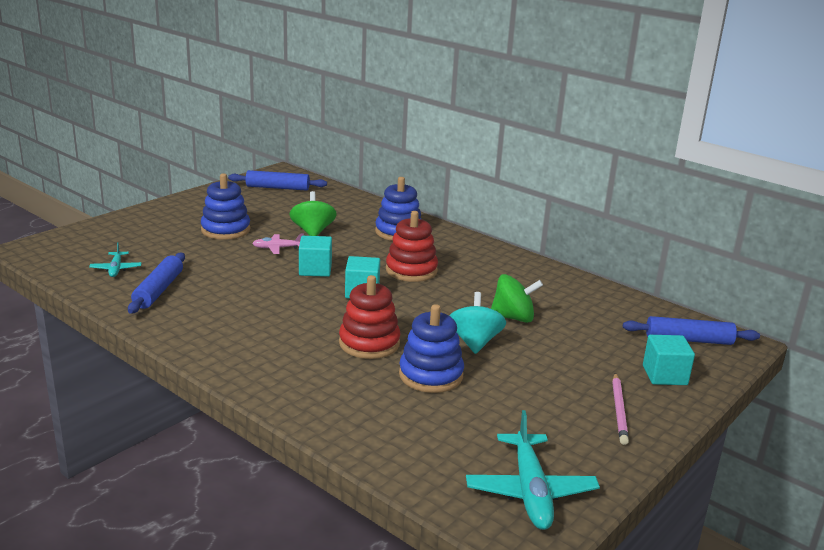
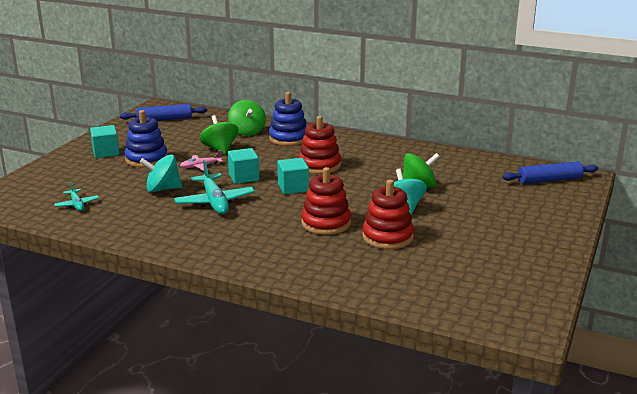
camera: 15 degrees left, 0 degrees up
blue rolling pin [128,253,185,314] -> none
blue stacking toy [399,304,464,393] -> red stacking toy [362,180,414,249]
turquoise plane [466,410,600,530] -> turquoise plane moved to [174,160,255,214]
pink pencil [612,373,629,445] -> none
turquoise cube [643,335,695,385] -> turquoise cube moved to [90,125,120,158]
none -> turquoise spinning top [140,154,182,192]
none -> green spinning top [228,100,266,136]

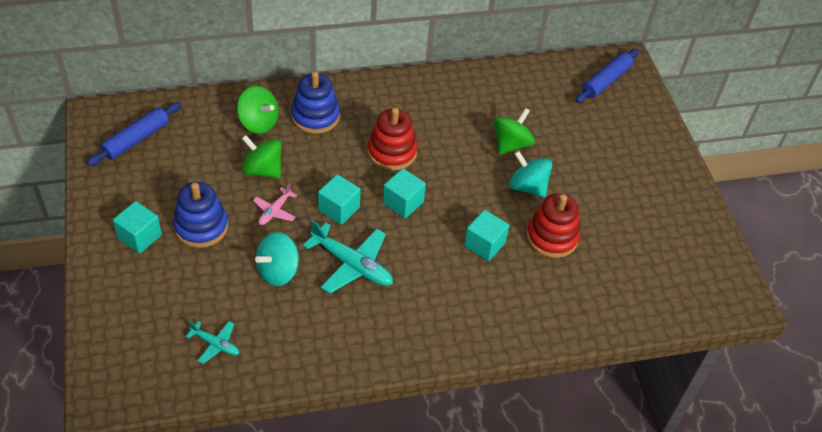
camera: 40 degrees left, 25 degrees up
red stacking toy [301,167,351,235] -> turquoise cube [464,210,509,261]

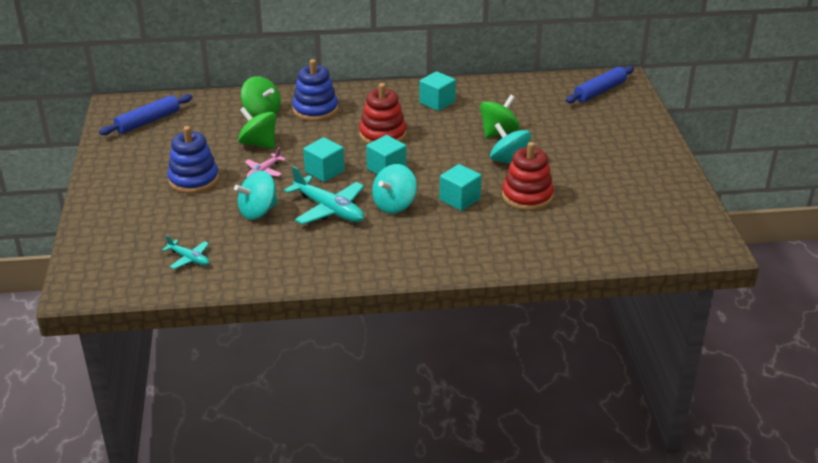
camera: 10 degrees right, 15 degrees down
turquoise cube [113,201,162,254] -> turquoise cube moved to [419,71,456,111]
none -> turquoise spinning top [372,164,417,214]

